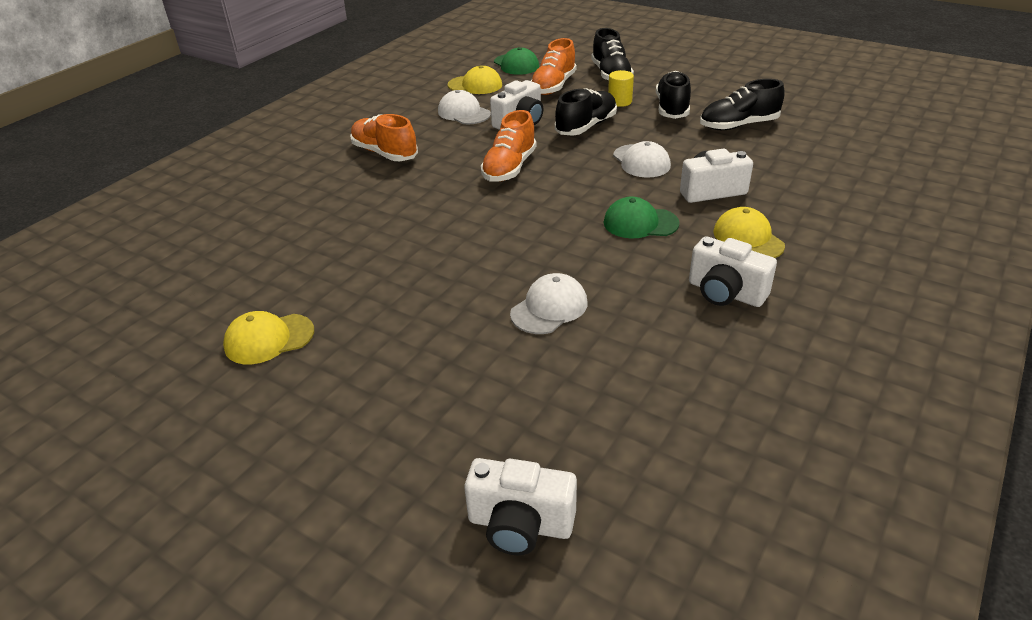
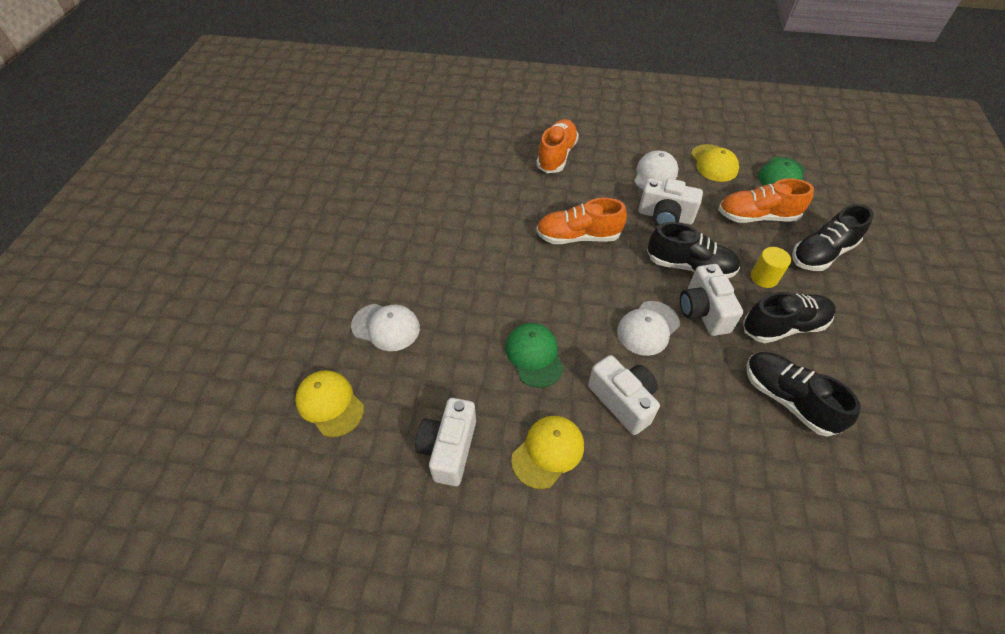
camera: 65 degrees right, 15 degrees up
yellow cap [223,311,314,364] -> yellow cap moved to [295,370,364,437]
white camera [464,458,577,555] -> white camera moved to [680,264,743,336]

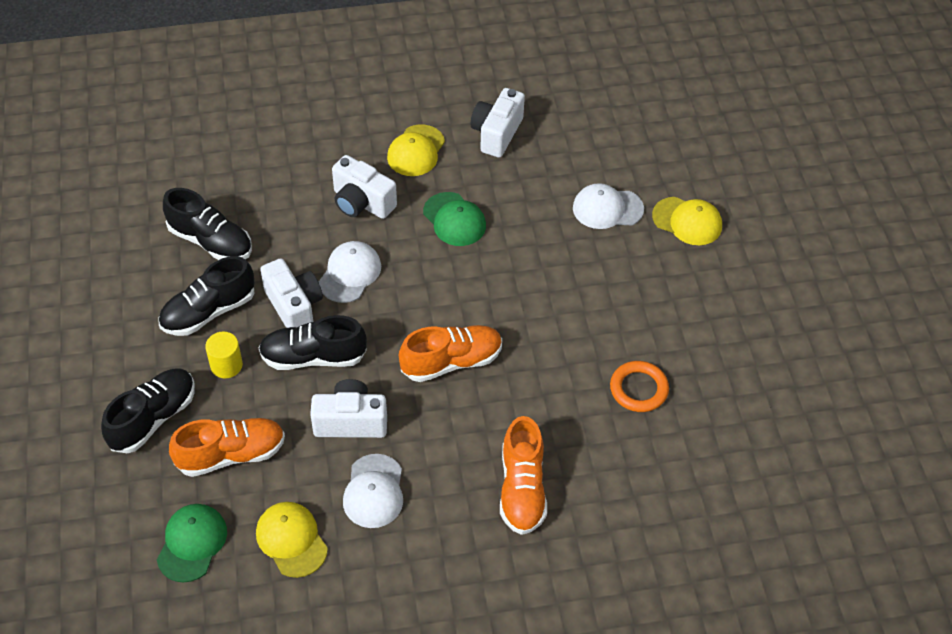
camera: 160 degrees right, 0 degrees up
yellow cap [295,370,364,437] -> yellow cap moved to [652,197,722,245]
white camera [415,398,476,486] -> white camera turned 150 degrees counterclockwise [471,88,525,158]
none -> orange ring [610,361,669,412]

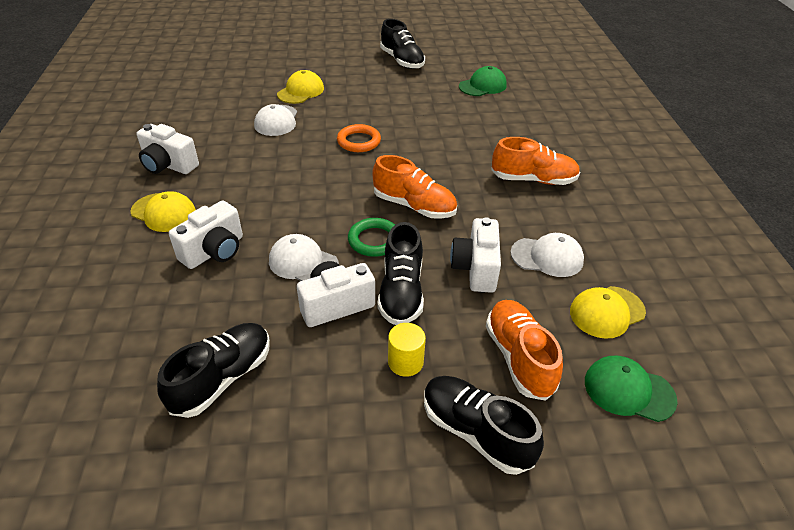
camera: 85 degrees left, 10 degrees down
black shoe [158,256,254,336] -> black shoe moved to [380,19,425,69]
orange shoe [399,325,502,382] -> orange shoe turned 135 degrees clockwise [372,155,457,219]
green cap [423,192,486,246] -> green cap moved to [459,66,507,96]
orange ring [610,361,669,412] -> orange ring moved to [337,124,381,152]
none -> green ring [348,218,395,257]

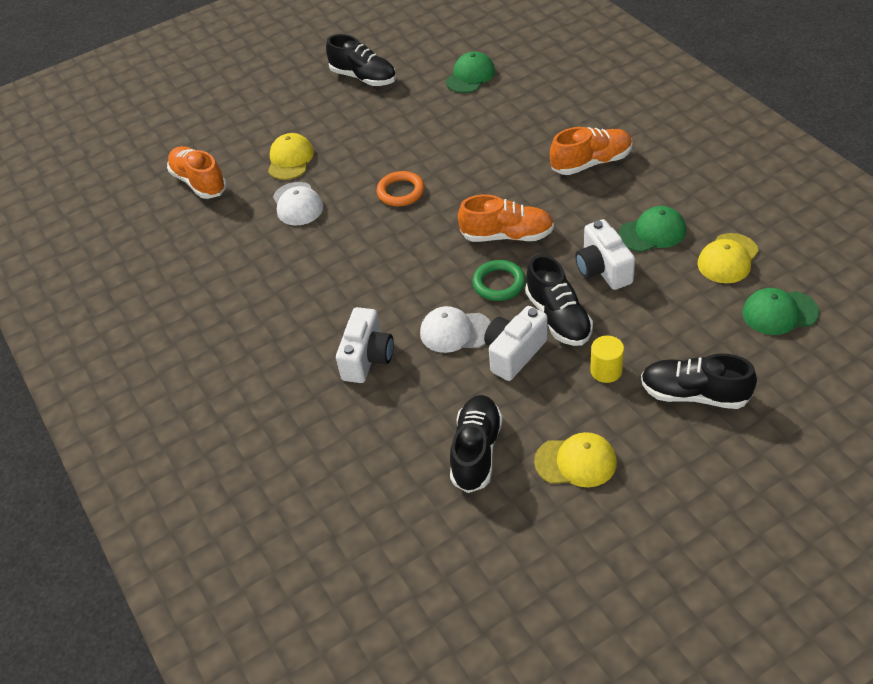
camera: 20 degrees left, 5 degrees up
yellow cap [130,191,196,232] -> yellow cap moved to [534,432,617,487]
white camera [137,124,199,174] -> none
orange shoe [486,300,563,401] -> orange shoe moved to [167,146,227,199]
white cap [510,233,584,277] -> green cap [618,206,686,252]

